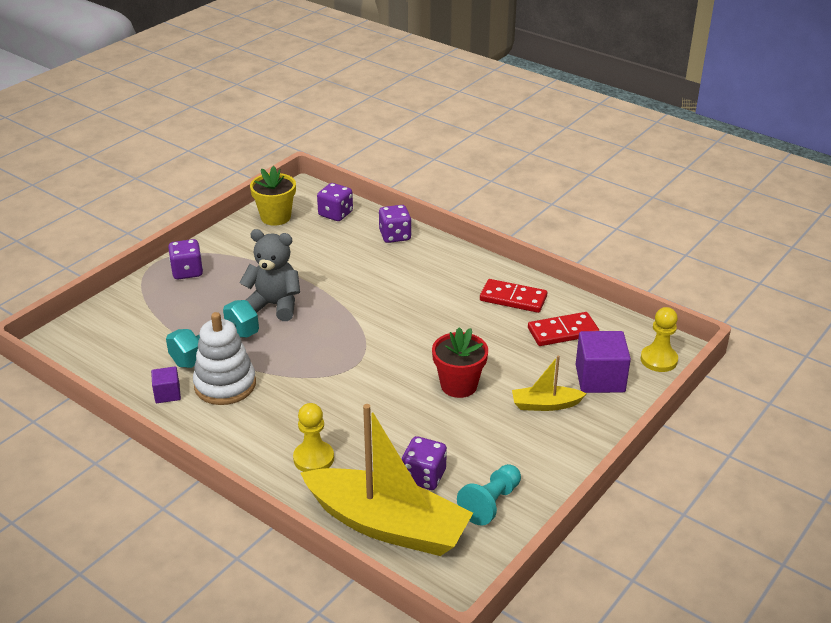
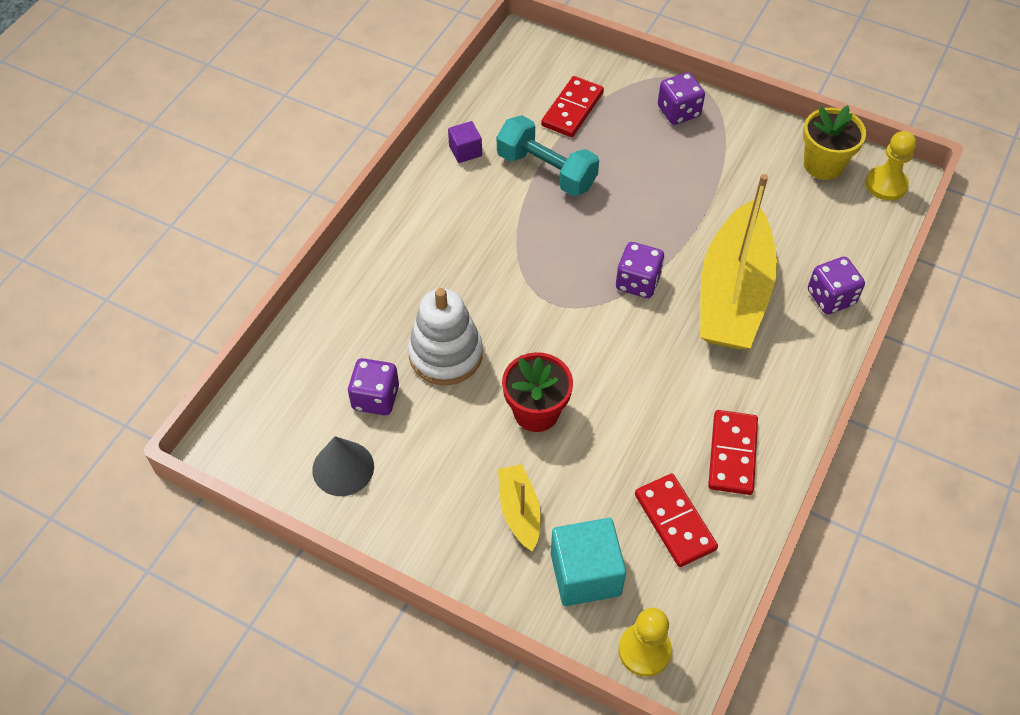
camera: 80 degrees right, 20 degrees up
white stacking toy [193,312,256,405] -> white stacking toy moved to [408,288,483,385]
grey teddy bear [239,229,300,321] -> none
yellow pawn [293,403,334,472] -> yellow pawn moved to [866,131,916,201]
yellow boat [300,404,473,556] -> yellow boat moved to [700,174,777,349]
purple dice [317,183,353,221] -> purple dice moved to [616,242,664,298]
turquoise pawn [457,464,521,526] -> grey cone [312,436,374,496]
purple cube [576,331,631,393] -> turquoise cube [551,518,626,606]
none -> red domino [541,76,604,137]

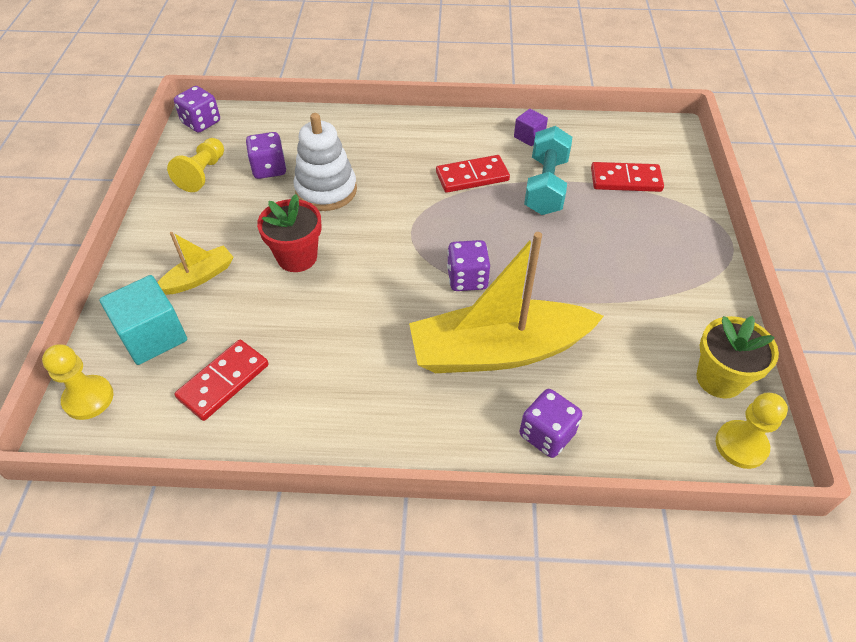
camera: 65 degrees right, 5 degrees down
grey cone [312,436,374,496] -> yellow pawn [167,138,224,192]
purple dice [658,72,705,125] -> purple dice moved to [174,86,220,133]
red domino [708,410,758,495] -> red domino moved to [436,155,510,193]

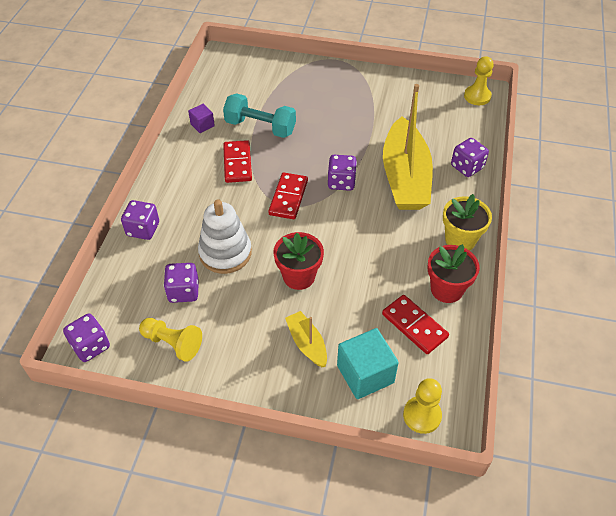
camera: 80 degrees left, 0 degrees up
red domino [591,162,664,192] -> red domino moved to [268,172,308,219]
yellow flower pot [696,316,779,399] -> yellow flower pot moved to [443,194,492,251]
none -> purple dice [121,200,159,240]
none -> red flower pot [428,244,480,303]

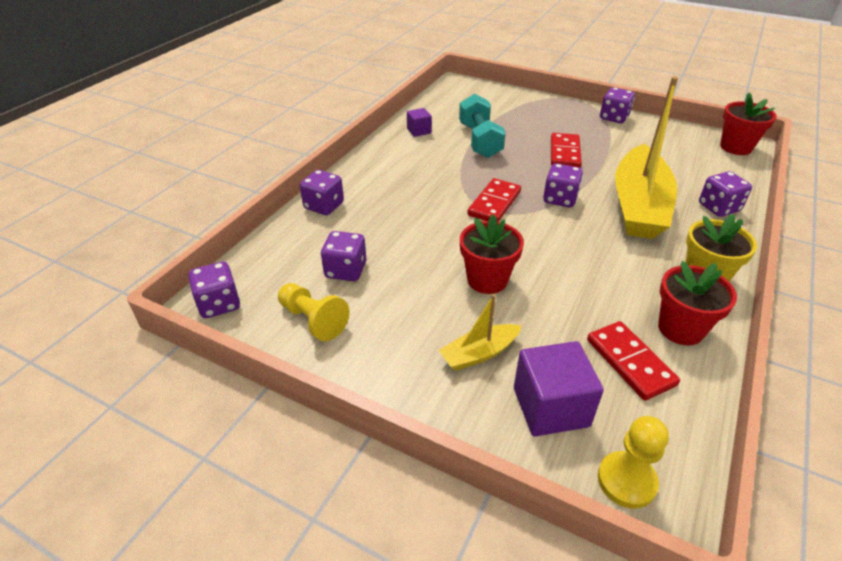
camera: 15 degrees right, 10 degrees down
white stacking toy [198,200,252,274] -> none
turquoise dumbbell [223,93,296,138] -> turquoise dumbbell turned 45 degrees clockwise [459,94,506,158]
red domino [223,140,252,183] -> red domino moved to [551,133,582,168]
yellow boat [285,311,327,367] -> yellow boat turned 105 degrees counterclockwise [439,294,522,371]
turquoise cube [337,328,399,399] -> purple cube [514,341,604,437]
yellow pawn [464,56,494,105] -> red flower pot [720,92,776,155]
none -> purple dice [600,87,635,123]

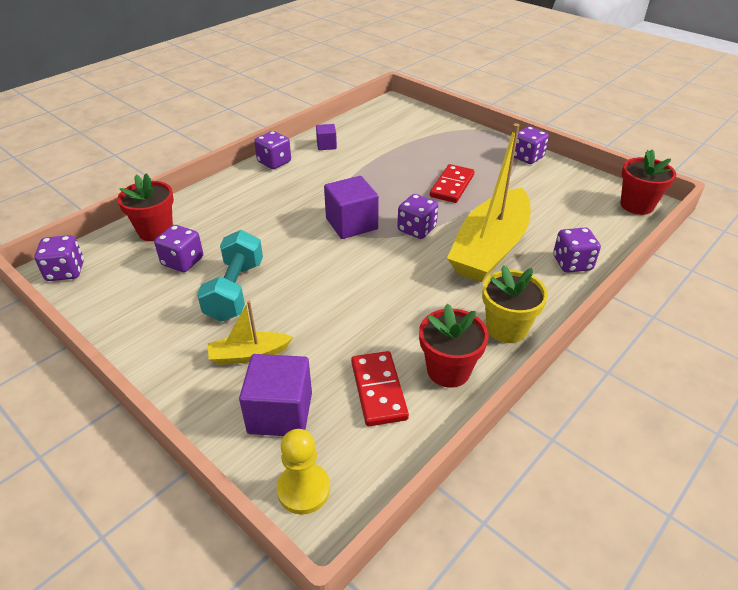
camera: 15 degrees right, 0 degrees up
yellow pawn [278,283,349,341] -> none
purple dice [300,170,344,215] -> purple dice moved to [254,131,291,169]
turquoise dumbbell [459,94,506,158] -> turquoise dumbbell moved to [197,230,263,322]
red flower pot [460,214,524,294] -> red flower pot moved to [117,173,174,241]
red domino [467,178,521,222] -> purple cube [324,176,379,239]

